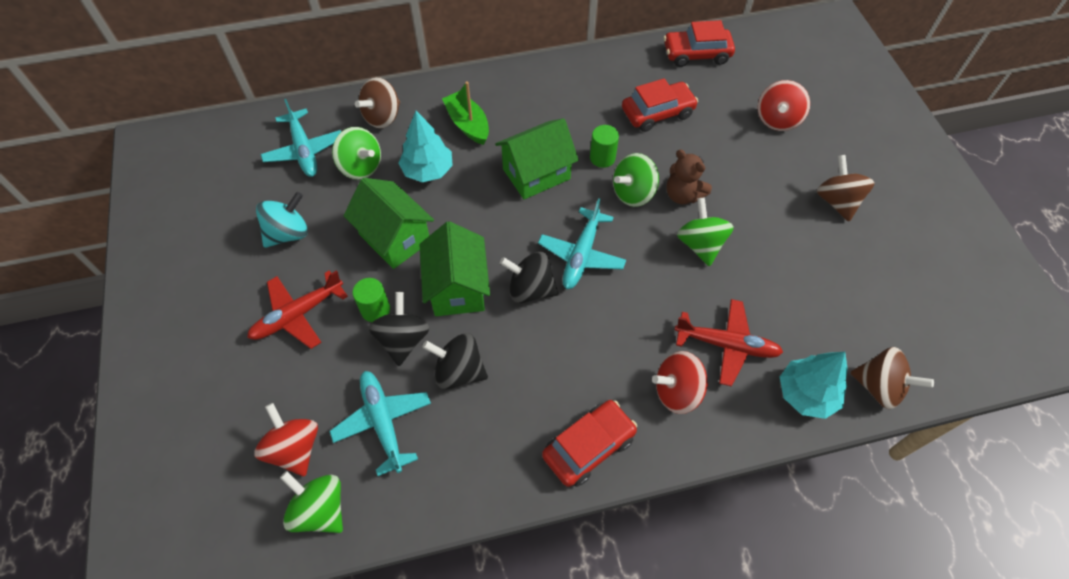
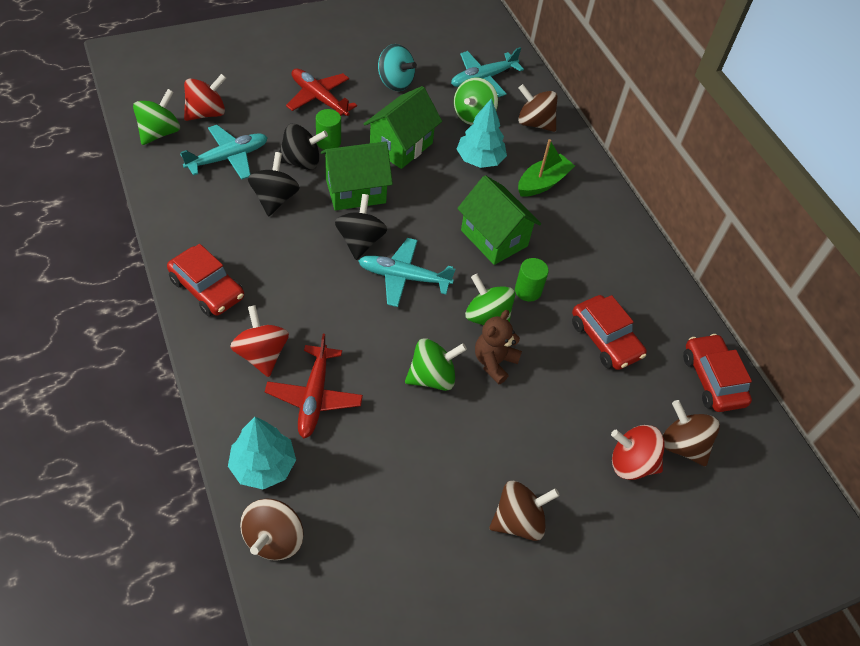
camera: 75 degrees right, 5 degrees down
none -> brown spinning top [663,400,720,466]

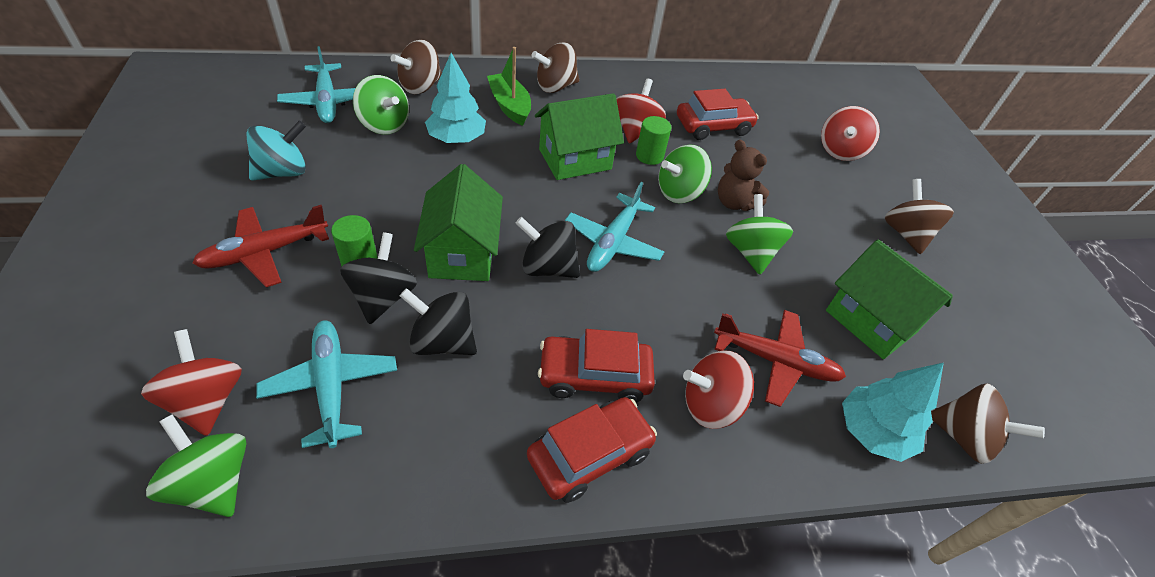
camera: 75 degrees left, 5 degrees down
green house [364,86,442,169] -> green house moved to [826,239,953,359]
brown spinning top [663,400,720,466] -> brown spinning top moved to [531,43,579,93]
red car [683,334,752,412] -> red car moved to [538,329,655,403]
none -> red spinning top [617,79,666,144]

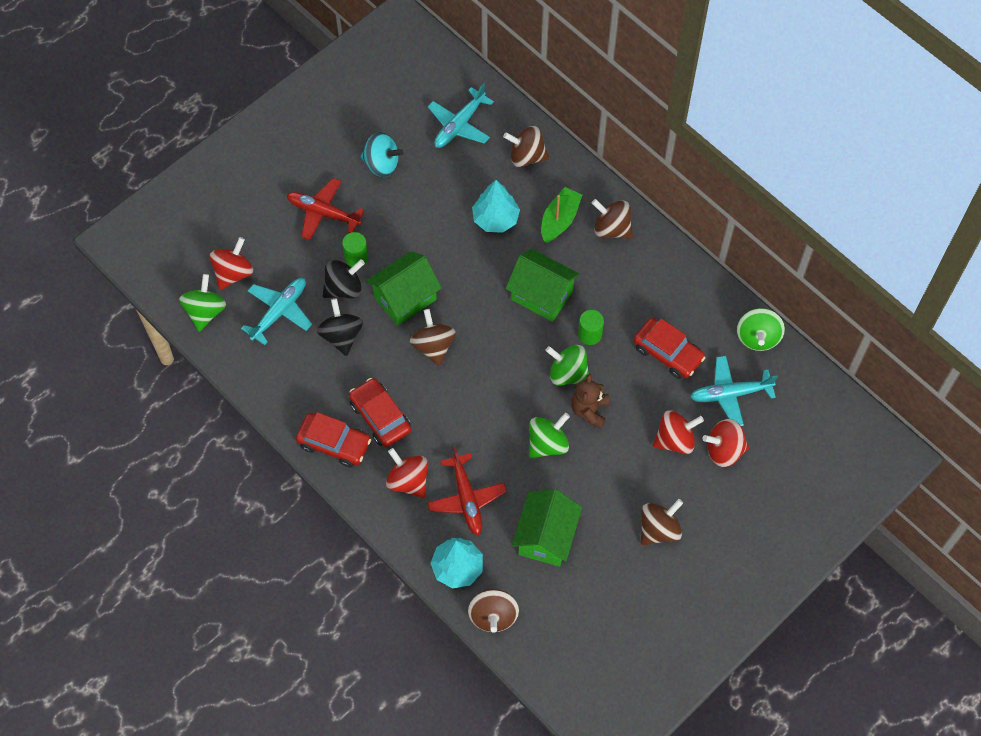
camera: 60 degrees right, 15 degrees up
green spinning top [353,75,409,135] -> green spinning top moved to [737,308,785,351]
black spinning top [516,217,580,278] -> brown spinning top [410,309,456,366]
turquoise plane [565,182,665,272] -> turquoise plane moved to [690,356,778,426]
red spinning top [617,79,666,144] -> red spinning top moved to [653,410,704,454]

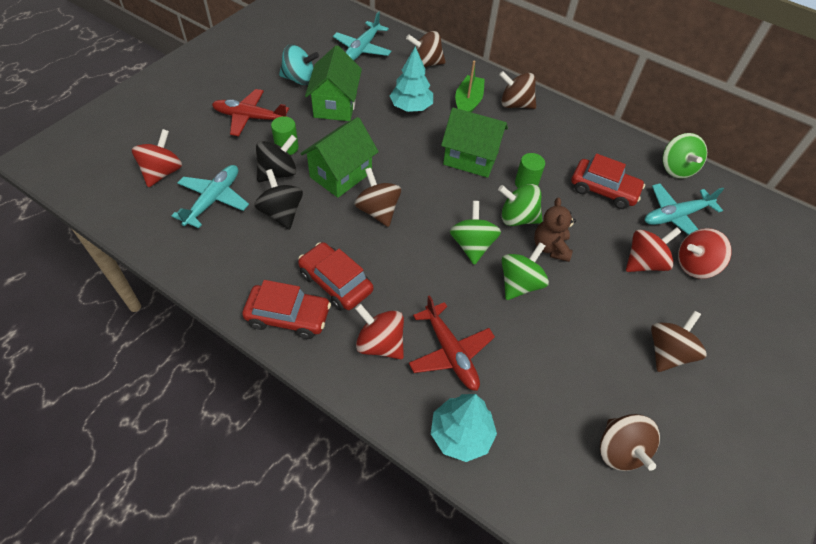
camera: 15 degrees left, 10 degrees down
green spinning top [179,274,226,332] -> green spinning top moved to [450,201,501,265]
brown spinning top [468,589,519,633] -> brown spinning top moved to [600,414,660,471]
green house [512,489,582,567] -> green house moved to [305,45,362,121]

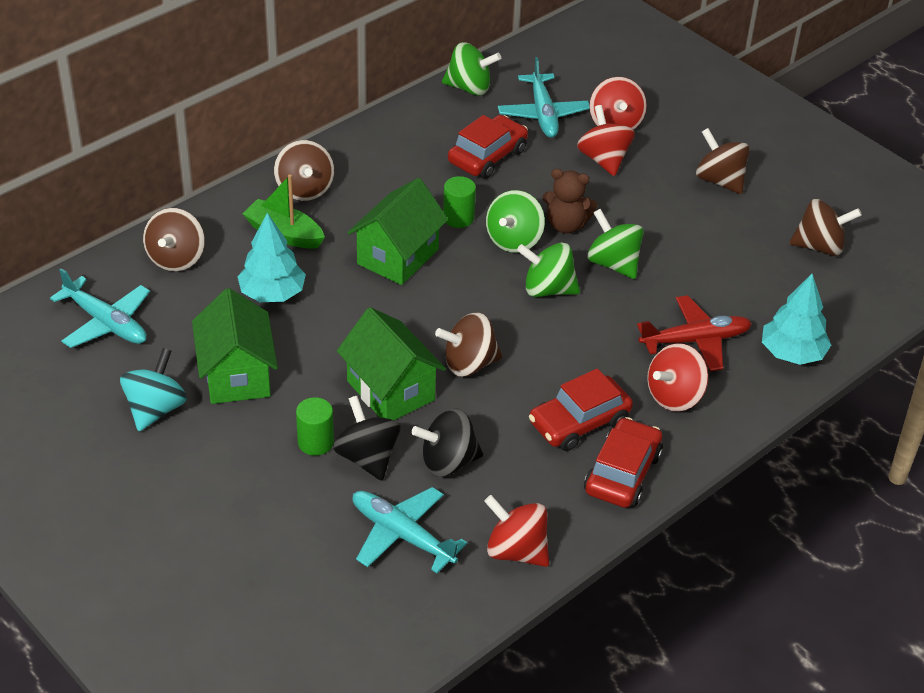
camera: 75 degrees left, 10 degrees down
red spinning top [132,129,182,187] -> red spinning top moved to [484,495,549,567]
red plane [212,89,289,136] -> none
green house [305,45,362,121] -> green house turned 60 degrees clockwise [192,288,278,404]
brown spinning top [499,71,536,109] -> brown spinning top turned 45 degrees counterclockwise [274,140,334,201]

